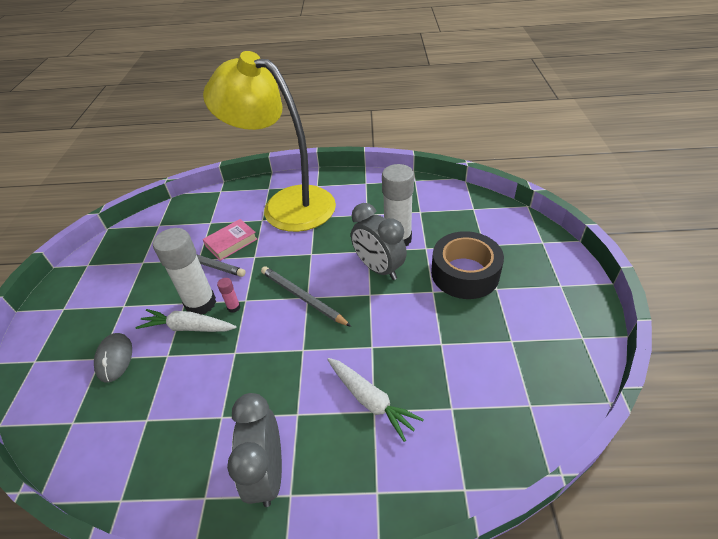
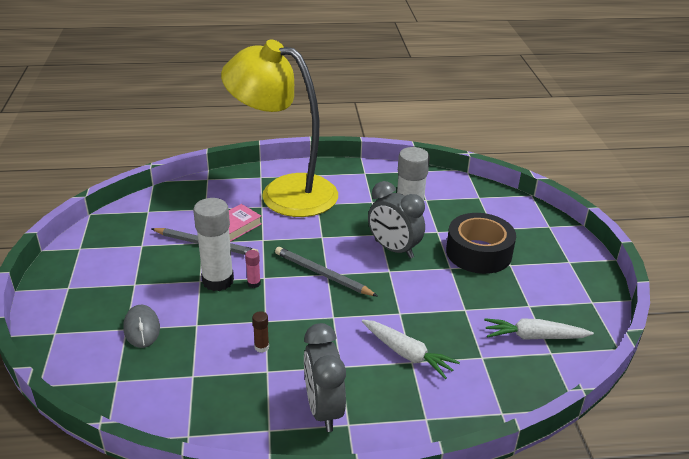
camera: 10 degrees left, 10 degrees down
white carrot [135,309,237,332] -> white carrot moved to [484,318,594,340]
none -> brown glue stick [252,311,269,353]

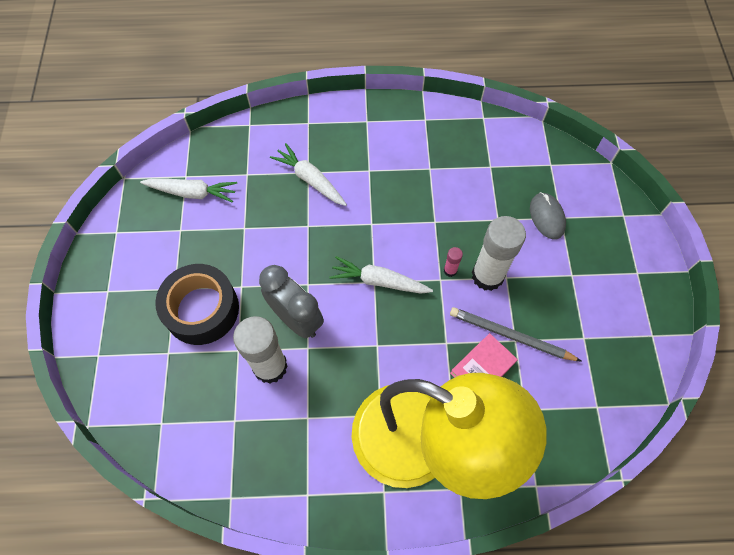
camera: 175 degrees left, 30 degrees up
brown glue stick [252,311,269,353] -> none
grey pencil [275,247,377,296] -> white carrot [329,256,433,294]
grey clock [304,323,346,432] -> none

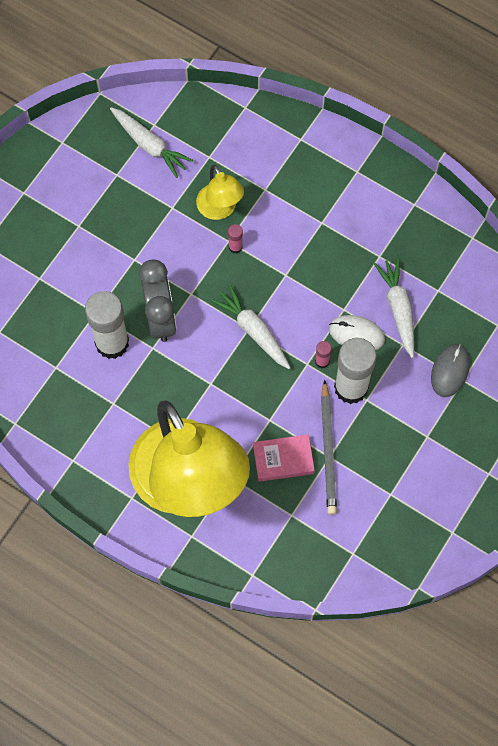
camera: 35 degrees right, 5 degrees up
black tape [155,264,239,345] -> none
white carrot [270,143,347,206] -> white carrot moved to [374,258,414,358]
grey pencil [450,307,582,362] -> grey pencil turned 150 degrees counterclockwise [321,380,337,515]
none -> yellow lamp [196,165,244,220]
none -> pink glue stick [228,224,243,254]
none -> white mouse [329,315,385,350]

